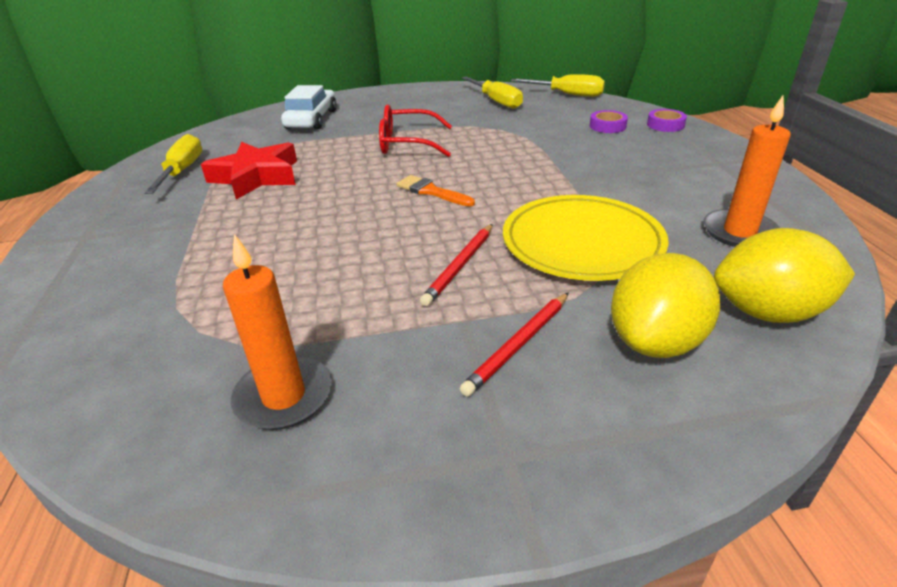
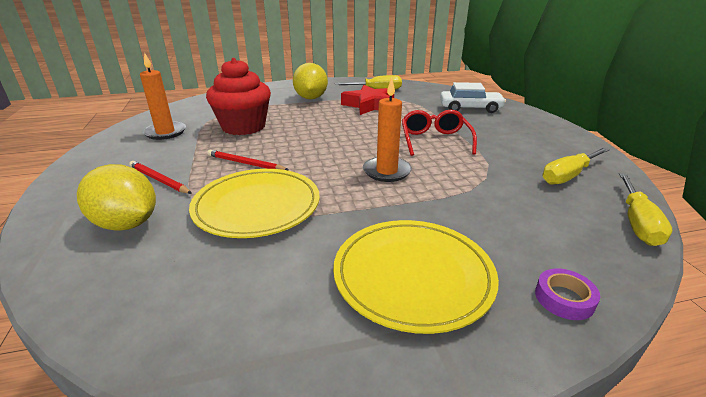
camera: 85 degrees right, 5 degrees down
orange brush [397,175,475,206] -> none
purple tape [590,110,628,133] -> none
orange candle [704,96,791,247] -> orange candle moved to [363,78,412,182]
yellow lemon [714,228,855,323] -> yellow lemon moved to [293,63,328,99]
none -> red cupcake [206,58,271,135]
none -> yellow plate [333,220,499,334]

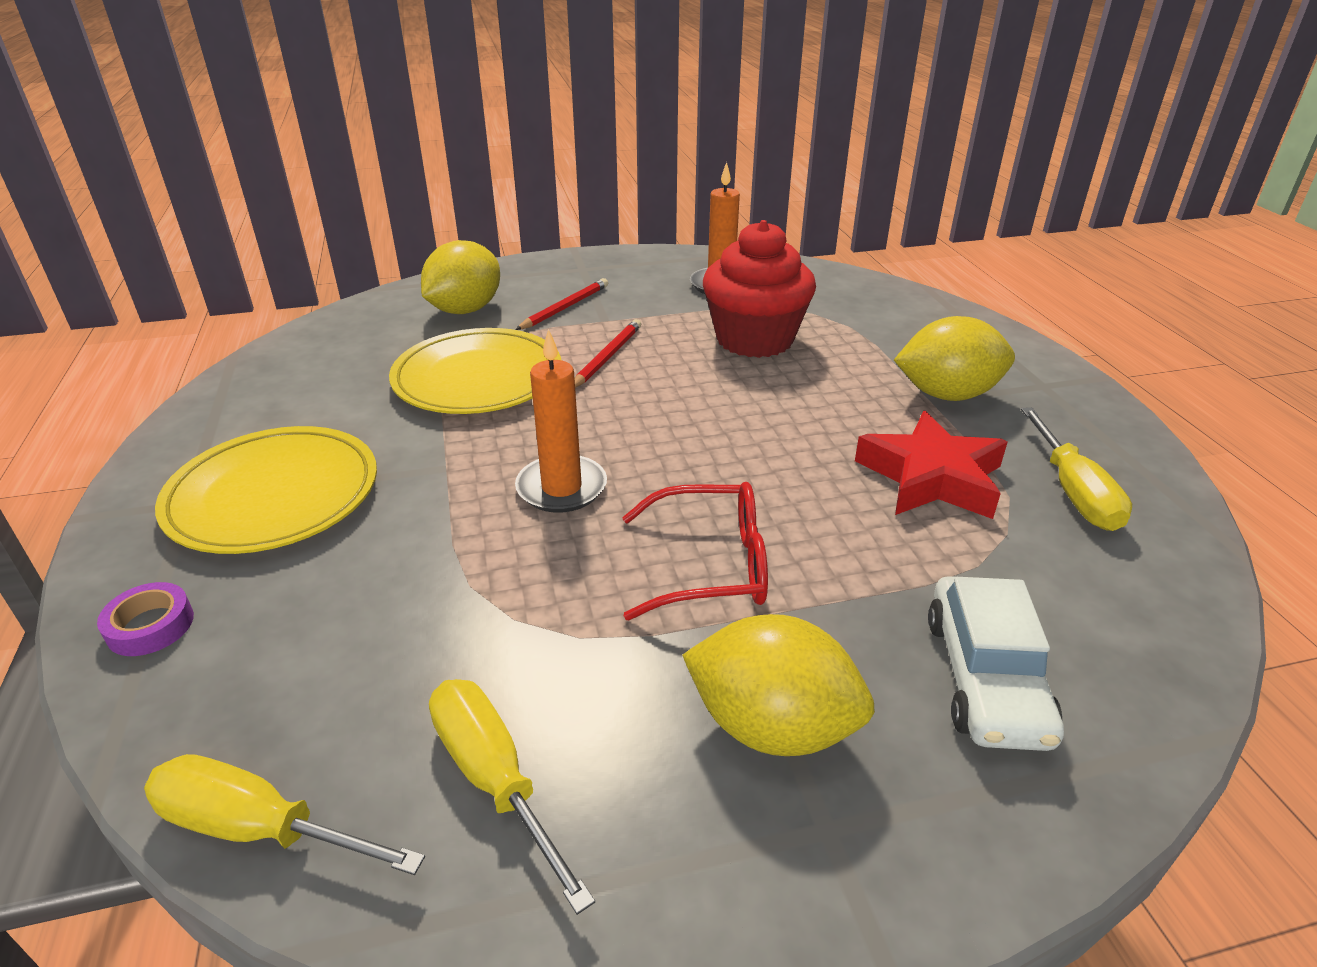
camera: 90 degrees right, 5 degrees up
none -> yellow lemon [682,614,875,756]

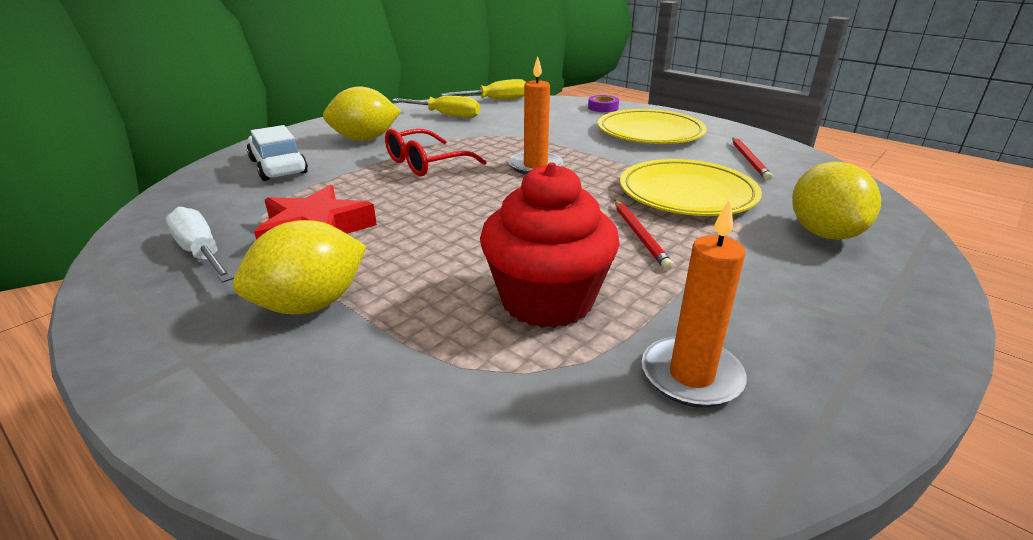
camera: 145 degrees right, 5 degrees down
red pencil [515,278,608,330] -> red pencil moved to [732,137,773,181]
yellow screwdriver [1021,407,1132,531] -> white screwdriver [166,207,234,283]

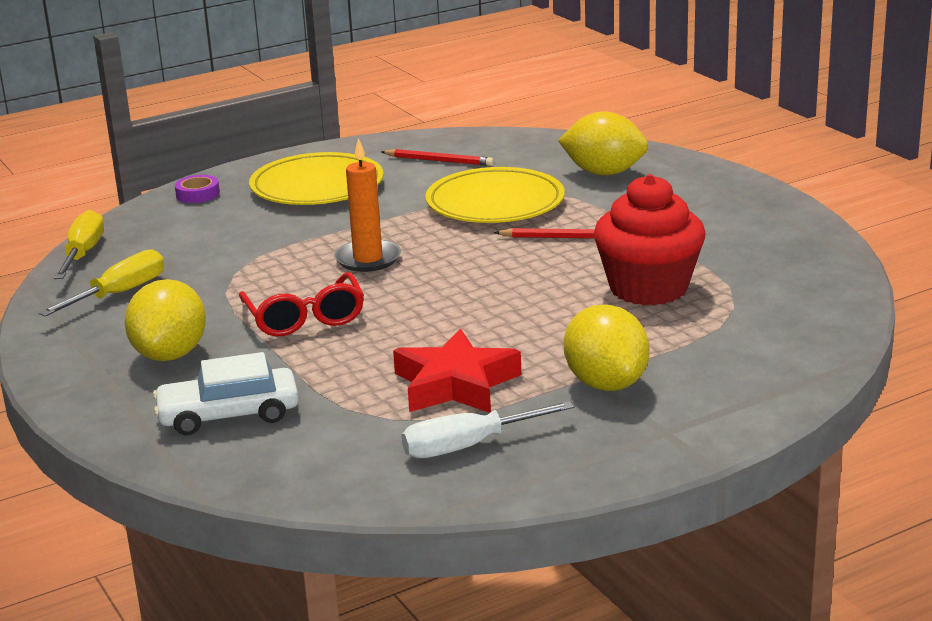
camera: 70 degrees left, 5 degrees down
orange candle [642,199,747,408] -> none

